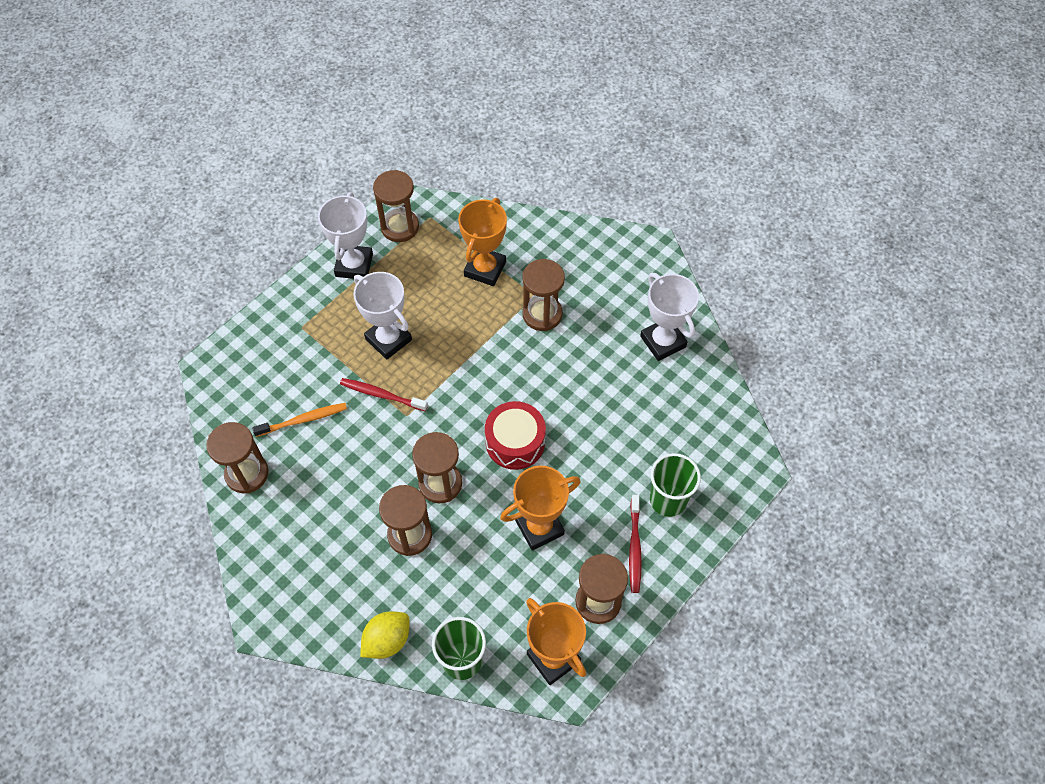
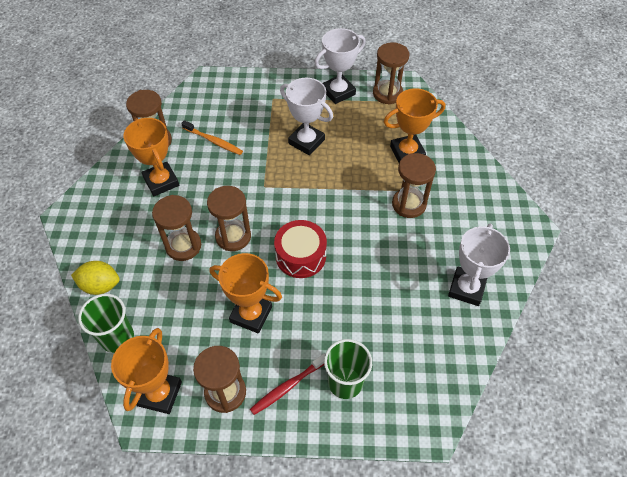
camera: 50 degrees right, 5 degrees down
red toothbrush [340,378,428,411] -> none
white trophy [353,272,412,360] -> white trophy turned 60 degrees counterclockwise [280,78,333,155]
none -> orange trophy [123,118,179,196]

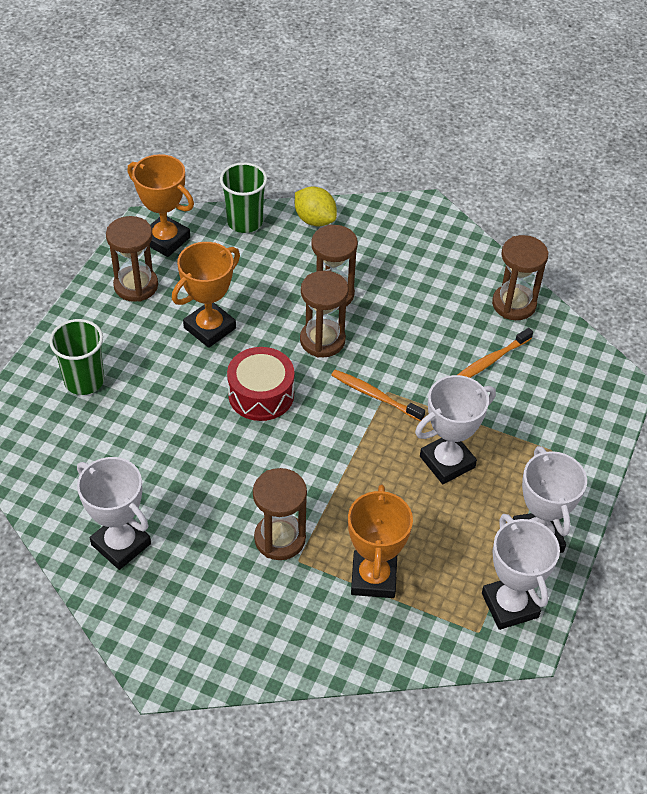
camera: 110 degrees right, 5 degrees down
yellow lemon [71,261,120,295] -> yellow lemon turned 75 degrees counterclockwise [295,187,337,227]
orange trophy [123,118,179,196] -> none
red toothbrush [250,353,325,415] -> none
brown hourglass [373,42,409,105] -> white trophy [482,514,560,630]
none -> orange toothbrush [331,370,425,422]

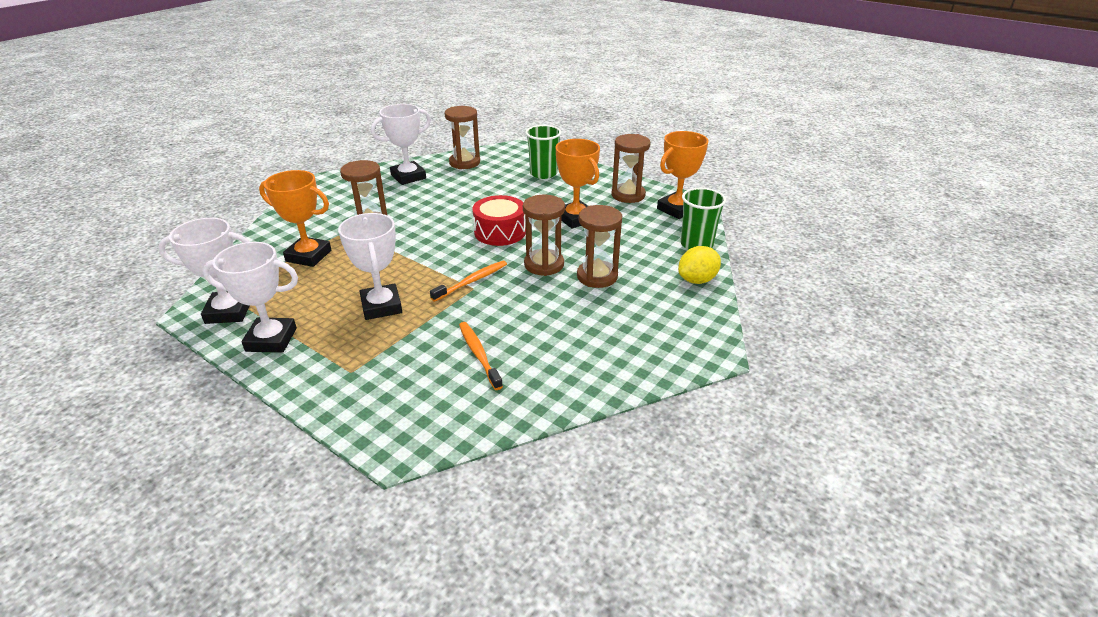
camera: 105 degrees right, 15 degrees down
brown hourglass [492,235,548,320] -> brown hourglass moved to [445,106,480,169]

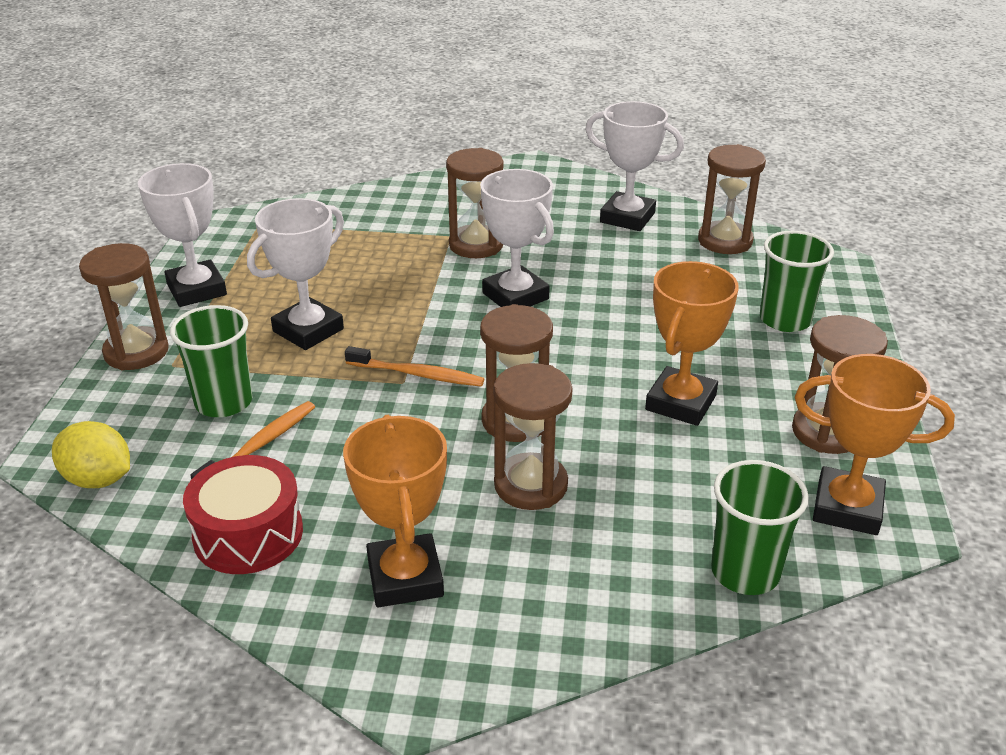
camera: 60 degrees right, 0 degrees up
white trophy [158,218,250,324] -> white trophy moved to [480,169,554,307]
orange trophy [259,170,331,267] -> orange trophy moved to [343,415,447,608]
red drum [472,195,526,246] -> red drum moved to [183,455,303,574]
yellow lemon [678,246,721,284] -> yellow lemon moved to [52,421,130,488]
none -> brown hourglass [79,243,169,370]
none -> green cup [170,305,252,417]

